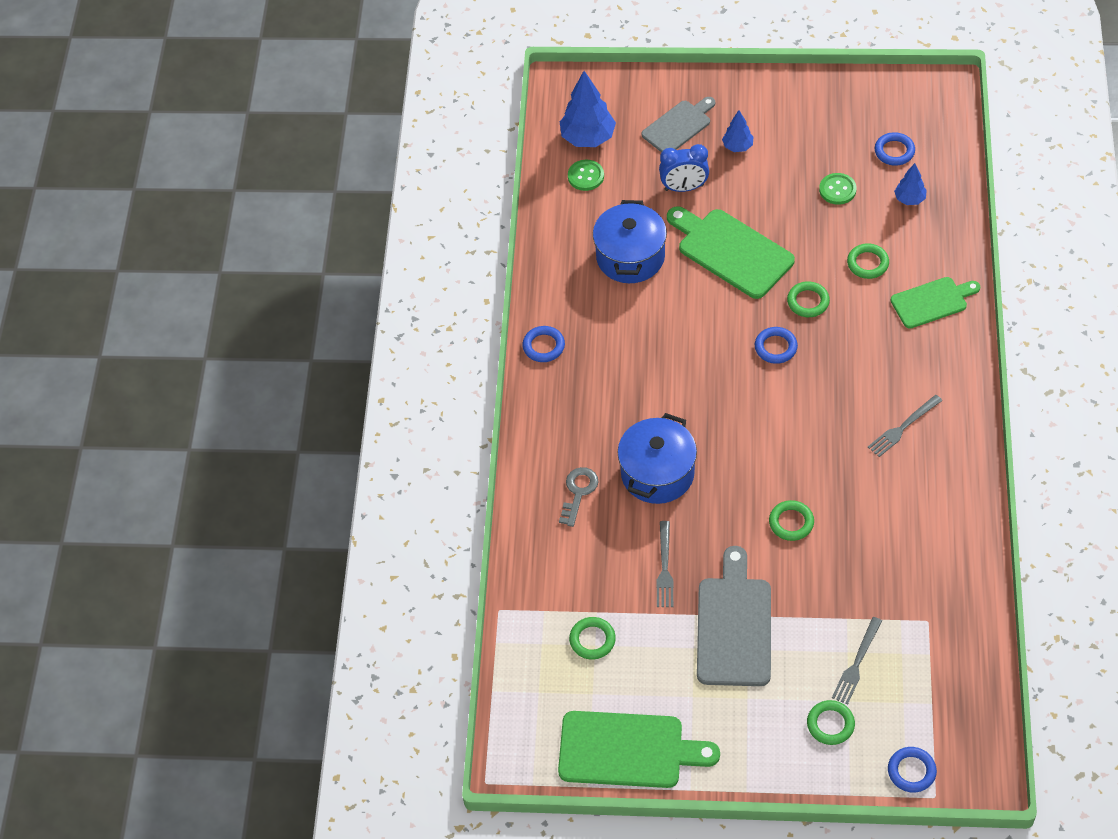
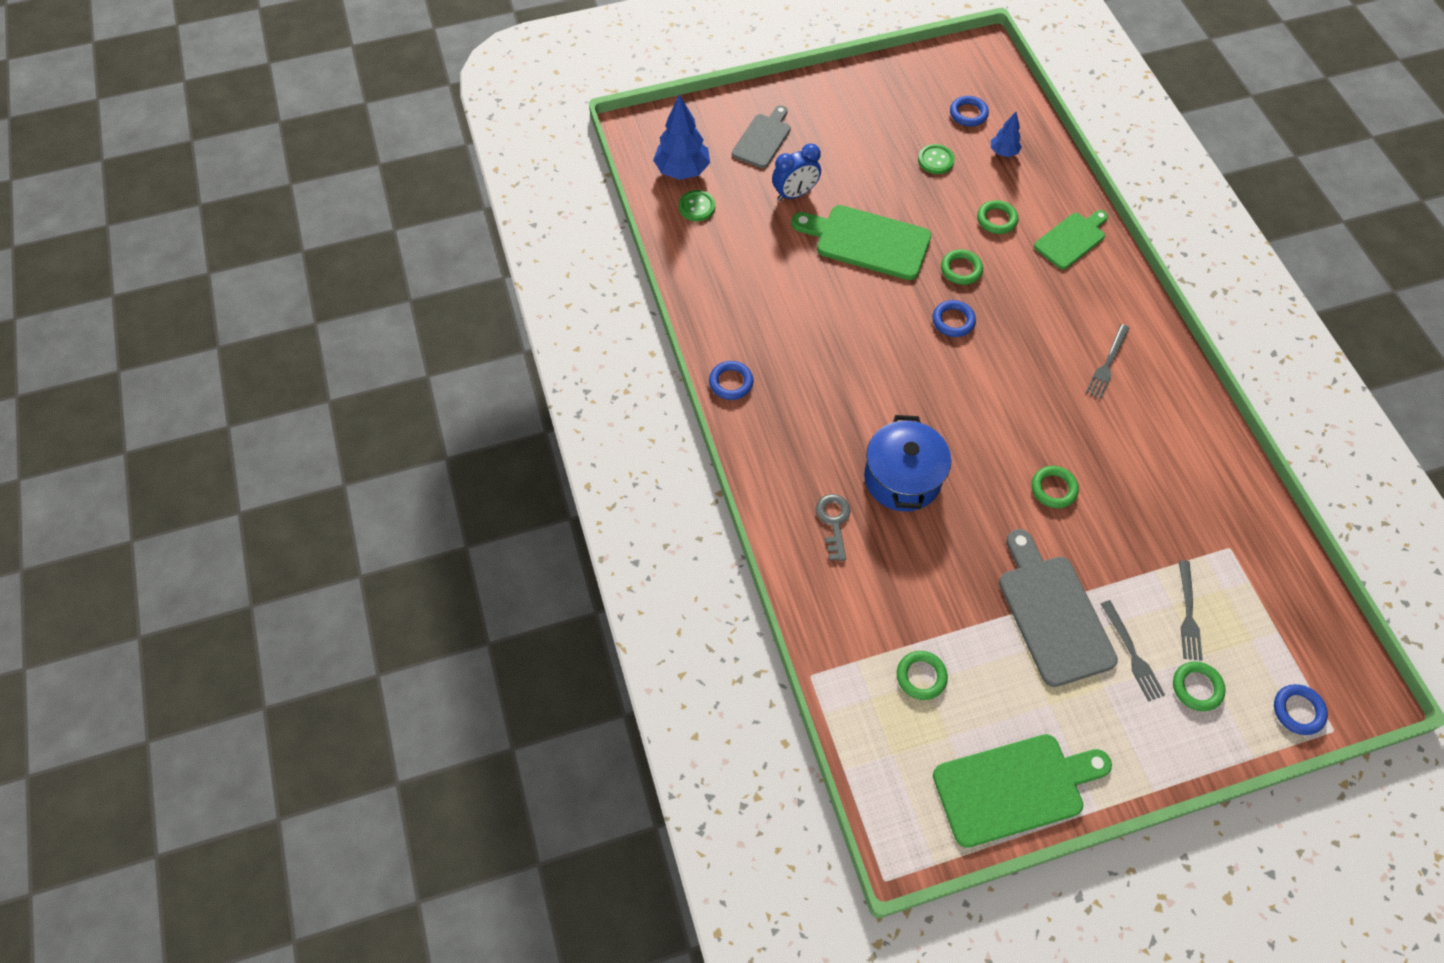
camera: 25 degrees left, 5 degrees up
blue pot [593,200,667,283] -> none
grey fork [657,521,673,607] -> grey fork moved to [1101,600,1165,702]
blue tree [722,110,753,152] -> none

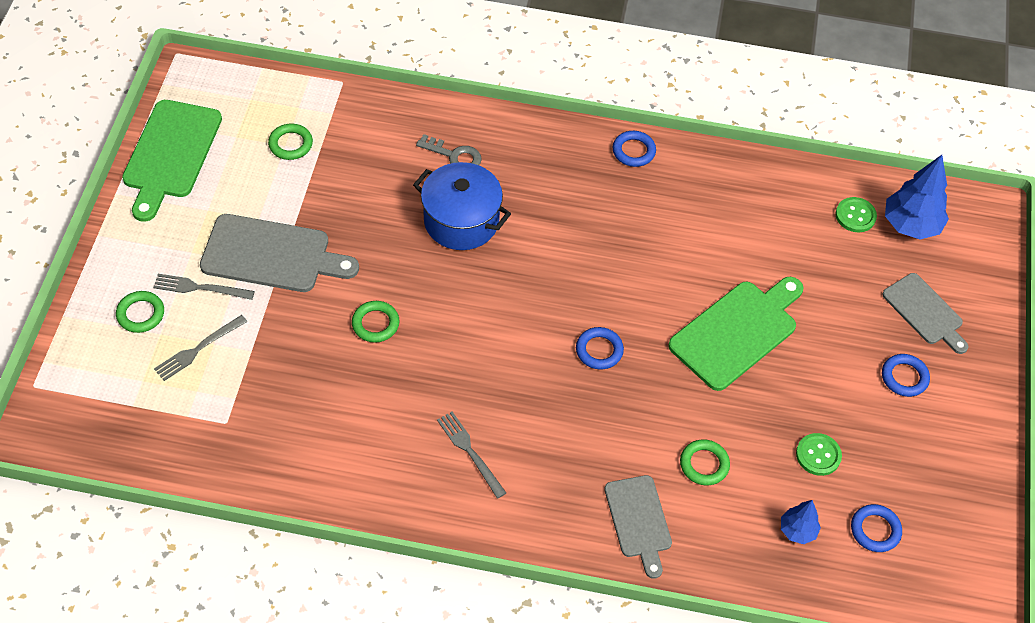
camera: 115 degrees right, 5 degrees down
blue clock [772,143,821,201] -> none
green ring [941,249,983,285] -> none
green cutting board [1034,210,1108,269] -> grey cutting board [604,475,672,579]
grey fork [1179,560,1203,661] -> grey fork turned 75 degrees counterclockwise [154,315,248,381]
blue ring [1274,684,1328,735] -> blue ring moved to [882,354,930,397]

